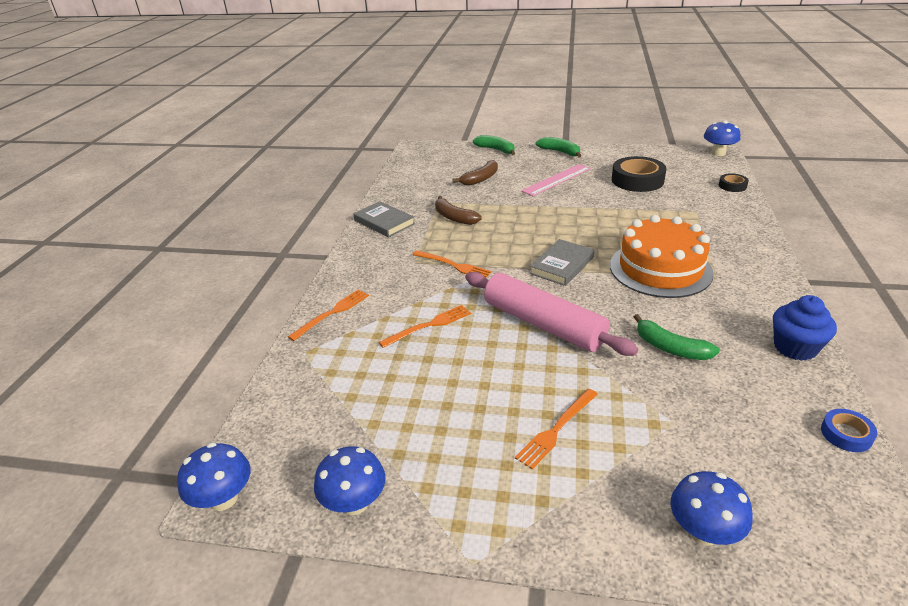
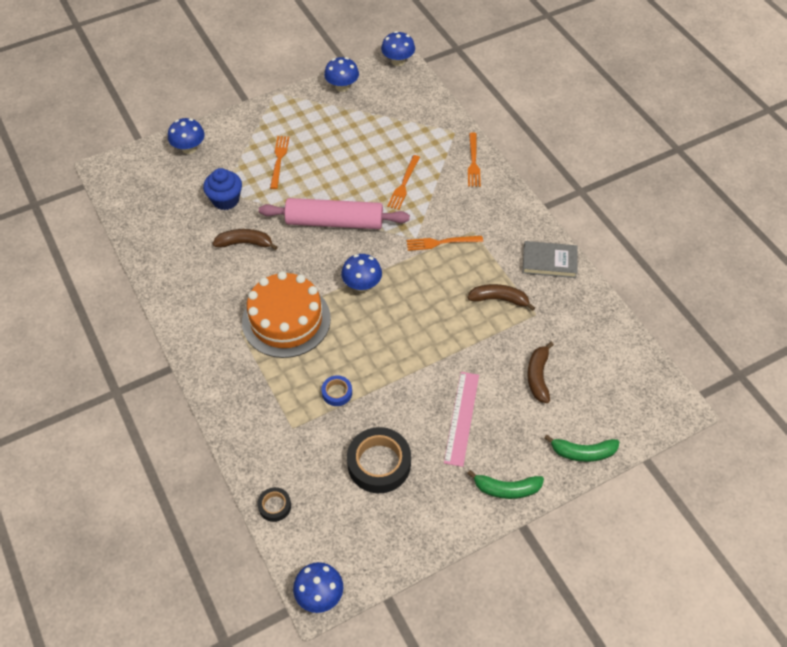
camera: 140 degrees right, 20 degrees up
grey book [529,239,595,286] -> blue mushroom [341,254,382,292]
green banana [634,314,720,360] -> brown banana [213,229,278,250]
blue cupcake [773,295,837,361] -> blue cupcake moved to [203,168,242,210]
blue tape [821,409,877,452] -> blue tape moved to [321,376,352,406]

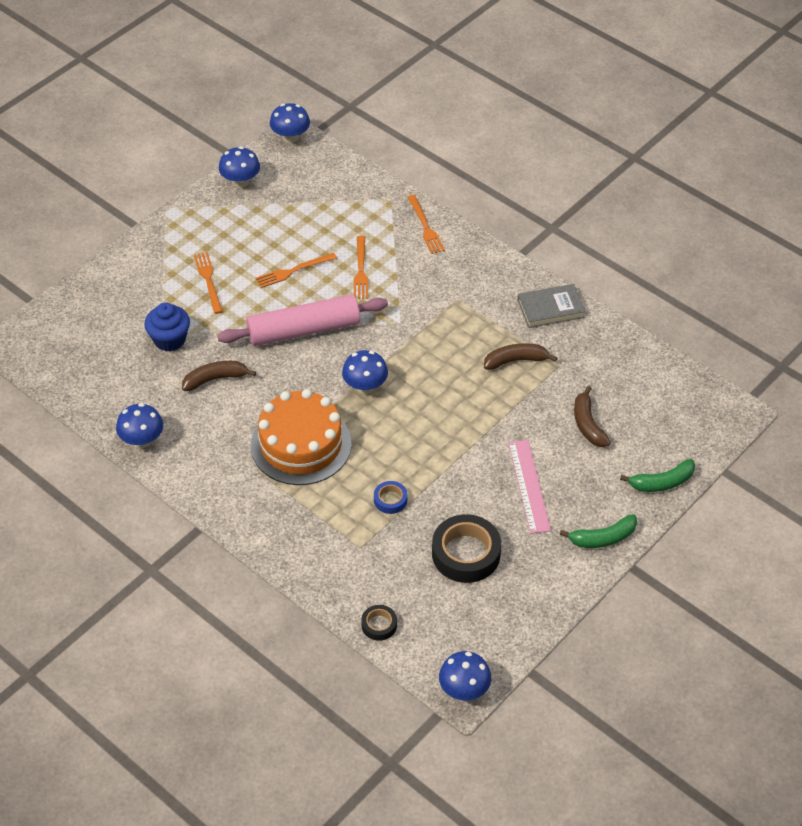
camera: 20 degrees left, 5 degrees down
blue mushroom [168,118,205,154] -> blue mushroom moved to [116,403,163,448]
orange fork [406,236,483,251] -> orange fork moved to [256,253,337,288]

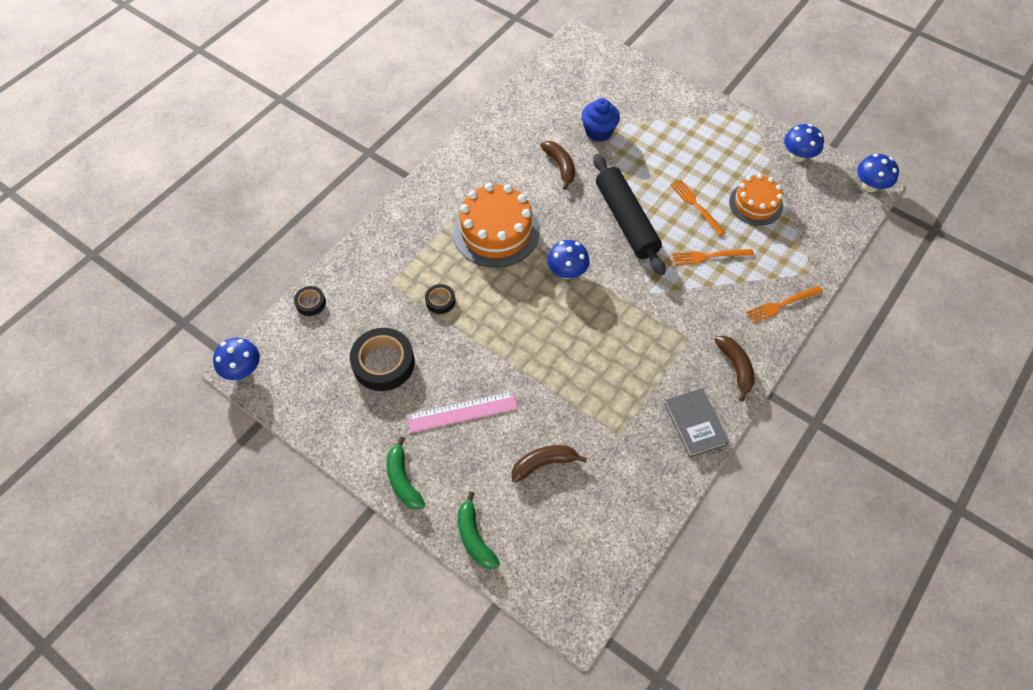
camera: 85 degrees right, 10 degrees up
blue mushroom [116,403,163,448] -> none
orange fork [194,252,223,314] -> none
pink rolling pin [217,294,388,346] -> black rolling pin [593,154,666,275]
blue tape [374,481,407,514] -> black tape [425,284,455,314]
brown banana [484,343,558,370] -> brown banana moved to [715,336,754,401]
none -> orange cake [729,174,783,226]

